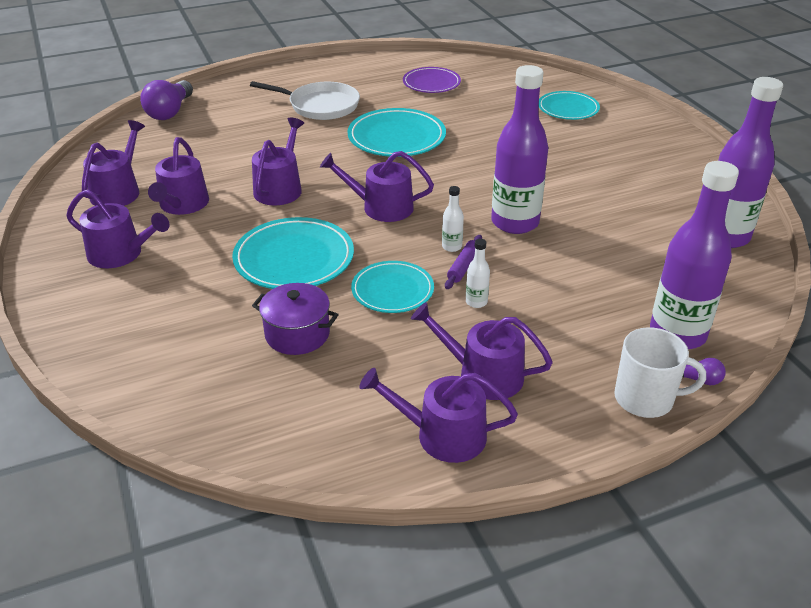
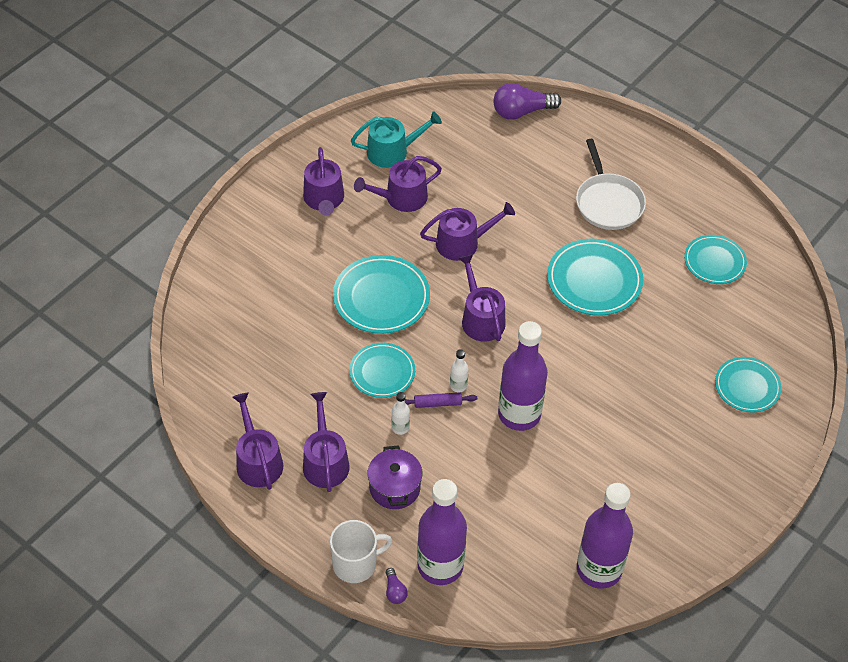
camera: 60 degrees right, 15 degrees up
purple watering can [82,120,145,206] -> turquoise watering can [351,111,442,168]
purple pot [252,283,339,355] -> purple pot moved to [368,445,422,509]
purple plate [403,67,461,93] -> turquoise plate [684,235,747,284]
white mug [614,327,706,418] -> white mug turned 90 degrees counterclockwise [330,520,392,583]

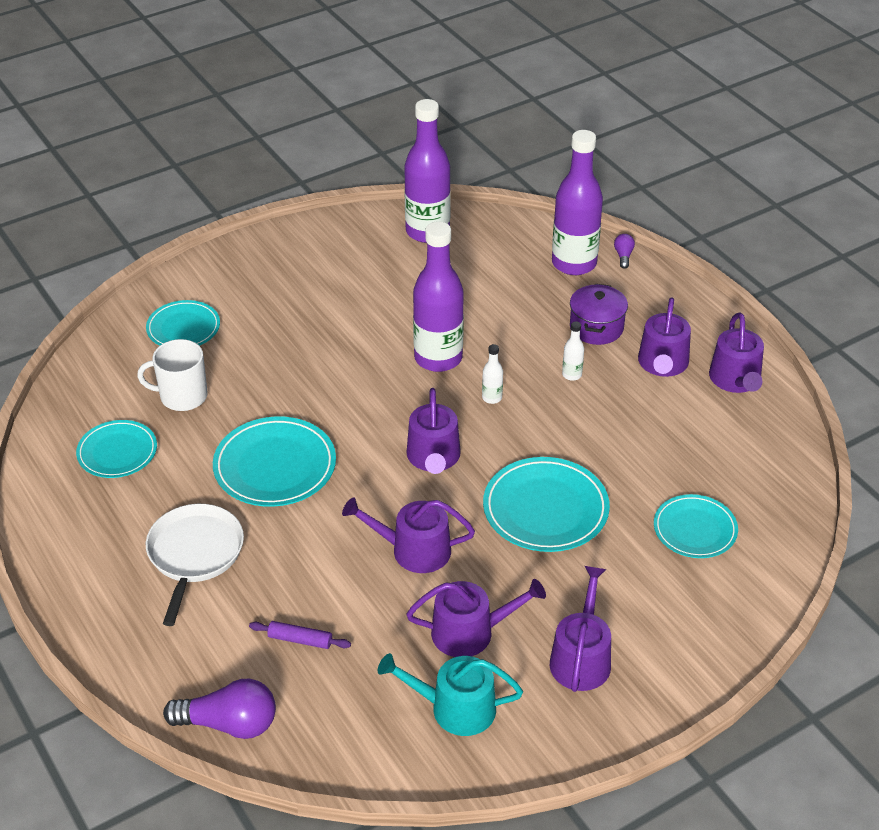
camera: 160 degrees left, 10 degrees down
white mug [330,520,392,583] -> white mug moved to [137,339,208,411]
turquoise plate [349,343,415,398] -> turquoise plate moved to [654,494,738,558]
purple rolling pin [405,392,477,408] -> purple rolling pin moved to [249,621,351,649]

